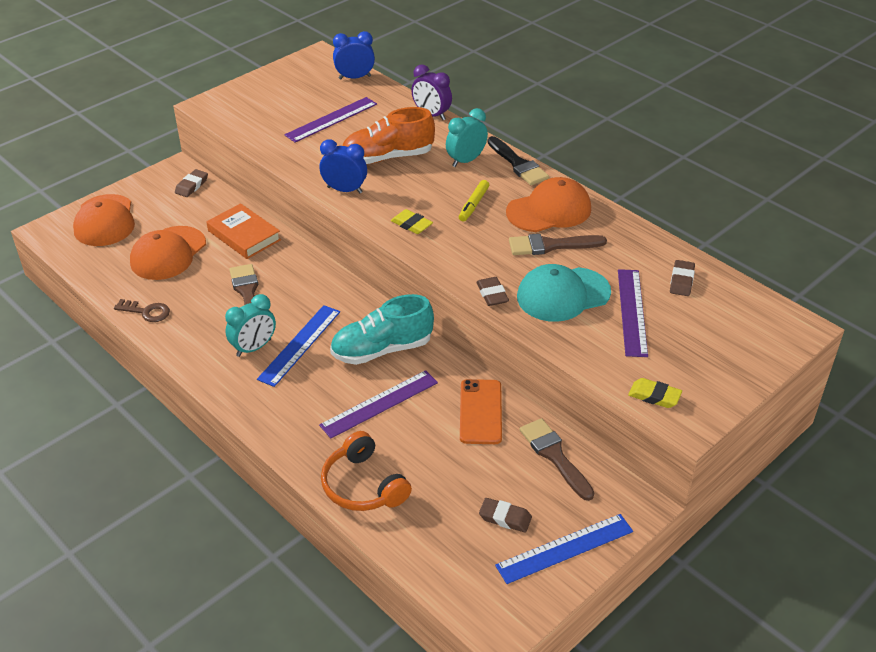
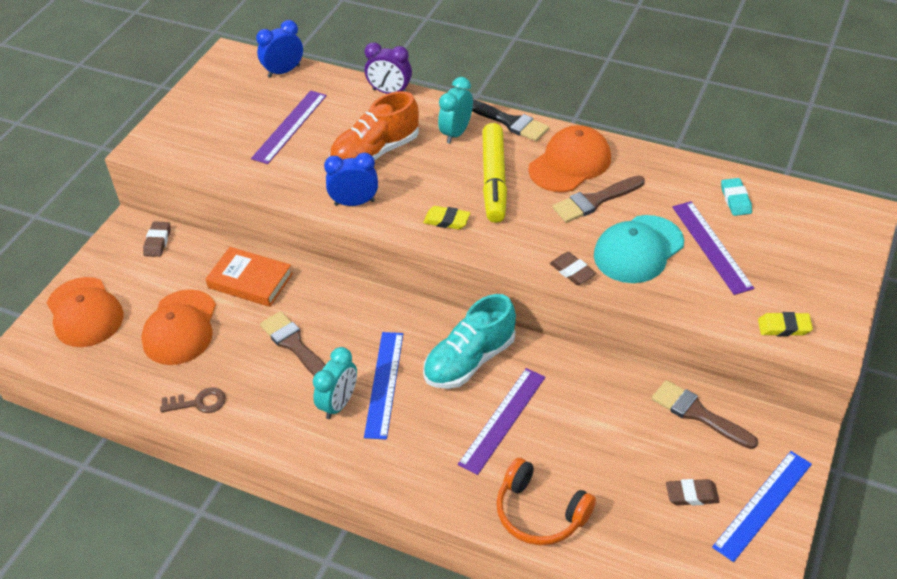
camera: 20 degrees left, 5 degrees up
yellow marker [459,180,489,222] -> yellow marker [482,123,507,223], size x1.93
orange phone [460,379,502,444] -> none
brown eraser [670,260,695,296] -> turquoise eraser [721,178,752,216]

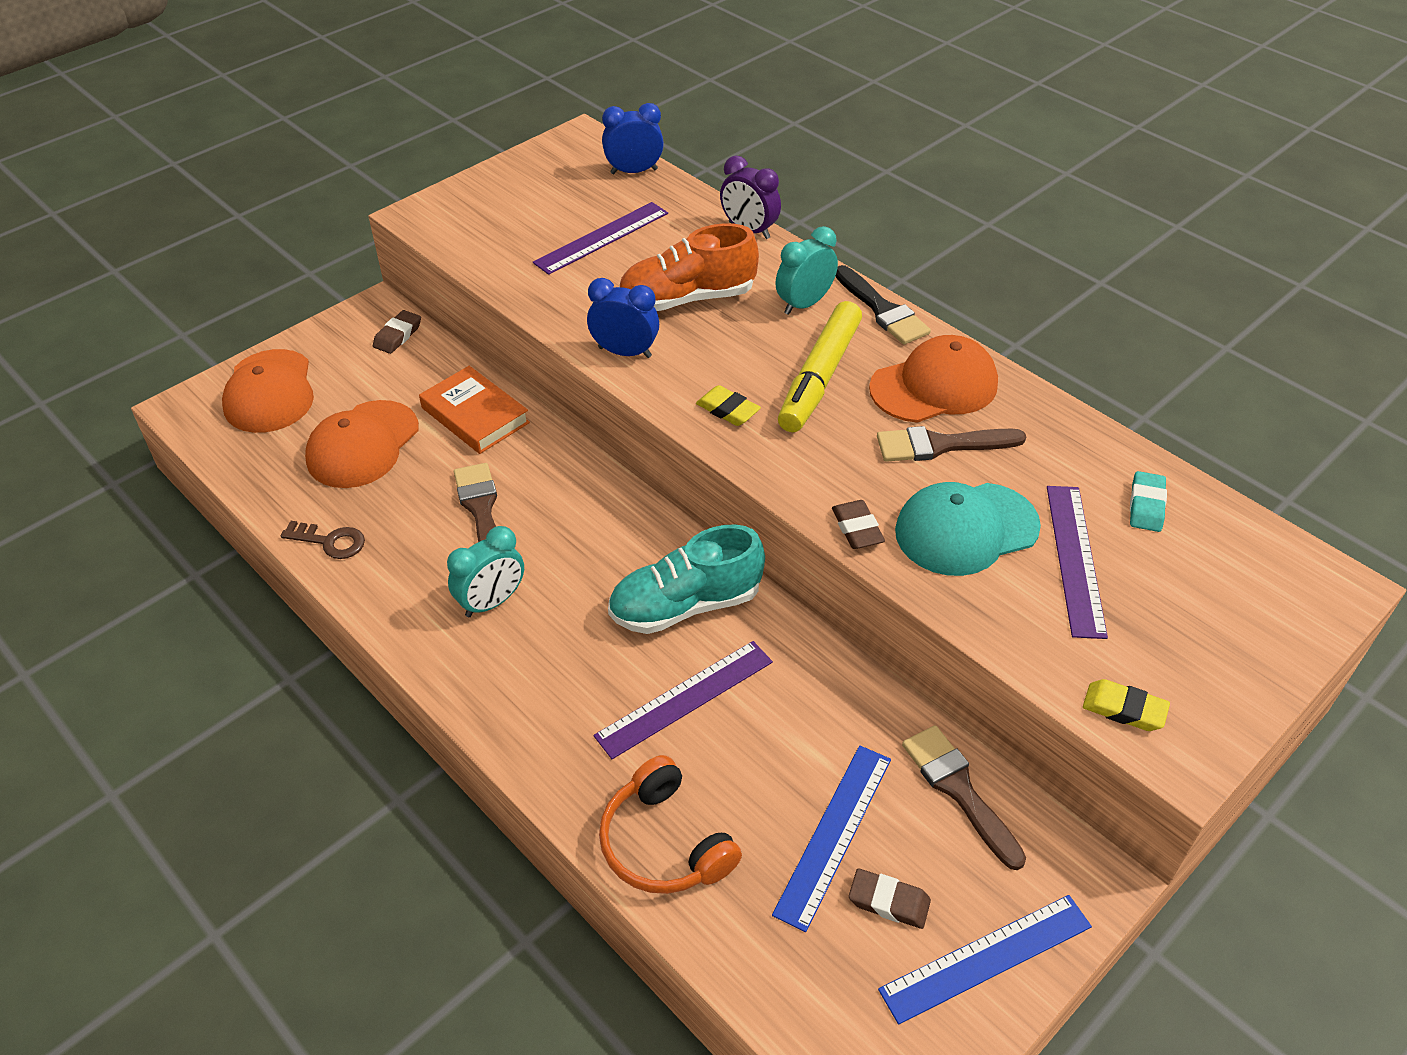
camera: 20 degrees right, 0 degrees up
blue ruler [364,332,403,440] -> blue ruler moved to [772,746,891,932]

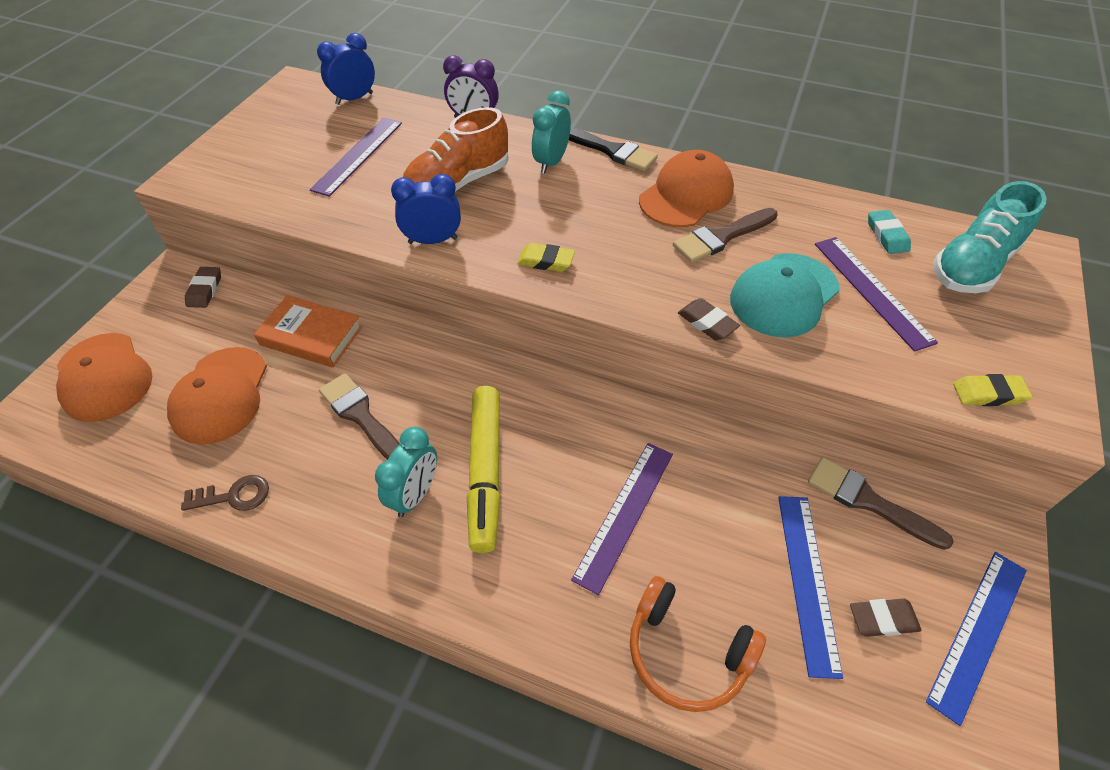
camera: 25 degrees left, 5 degrees up
turquoise shoe [608,524,765,634] -> turquoise shoe moved to [933,181,1047,293]
yellow marker [778,301,862,432] -> yellow marker moved to [467,386,501,553]

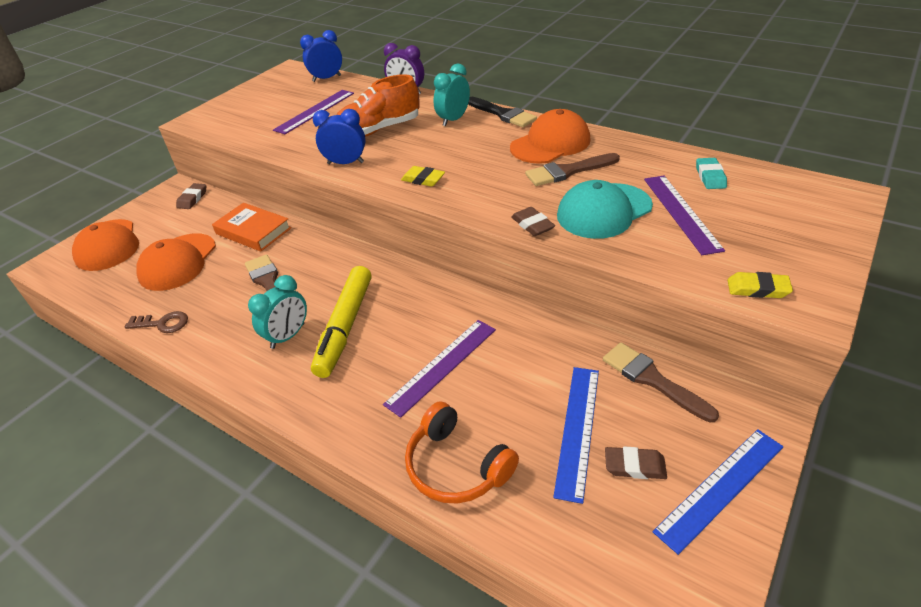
camera: 15 degrees right, 10 degrees down
turquoise shoe [933,181,1047,293] -> none

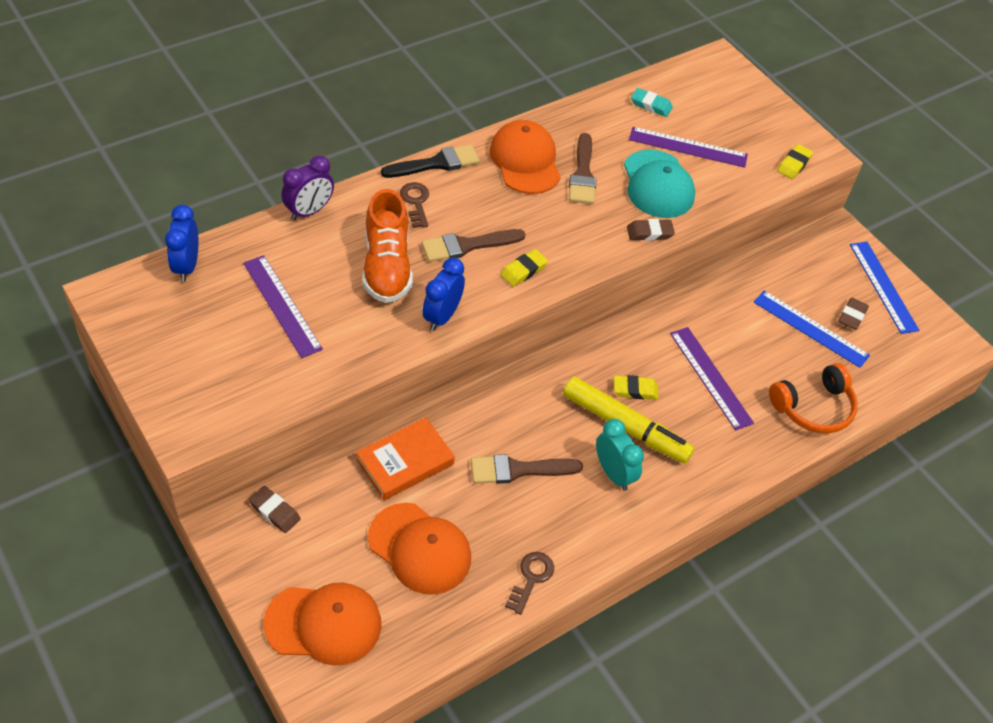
camera: 75 degrees left, 10 degrees up
turquoise clock [434,64,470,126] -> brown key [400,182,429,228]
brown brush [603,342,719,422] -> brown brush moved to [421,229,526,262]
none -> yellow eraser [614,375,659,400]

